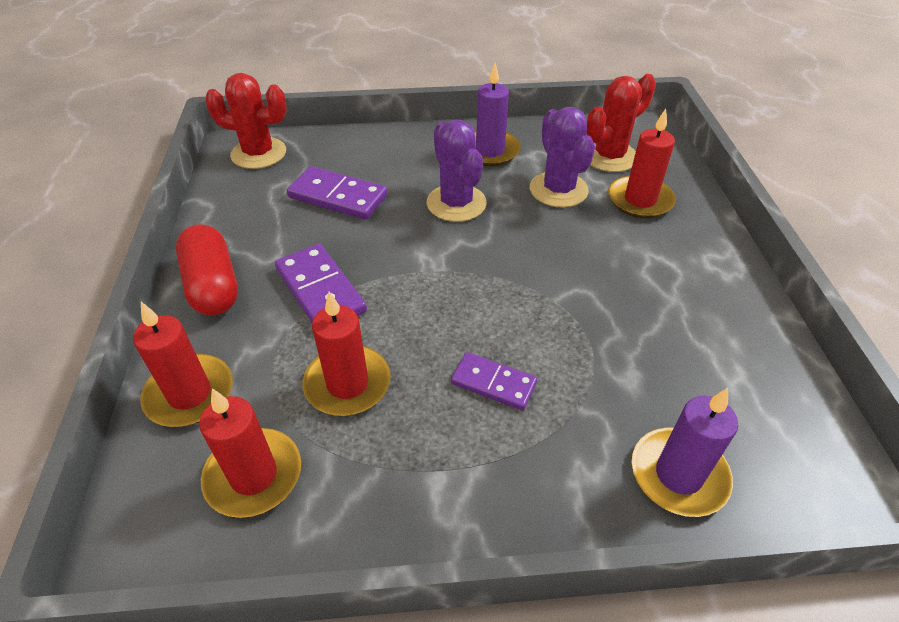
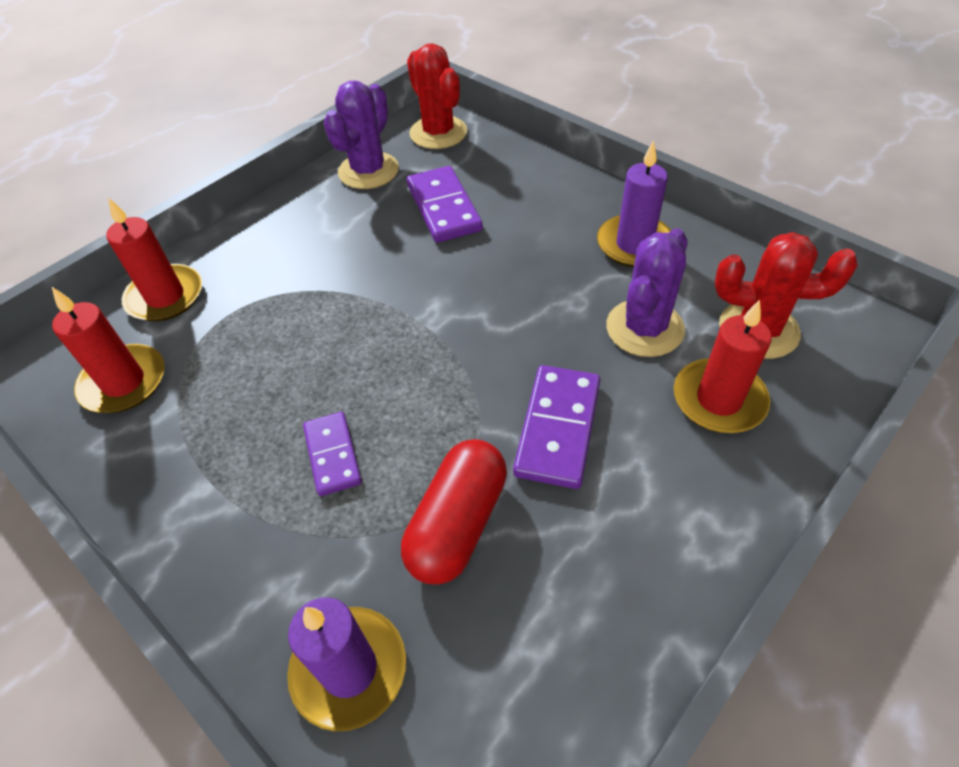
camera: 50 degrees right, 5 degrees up
red capsule [176,224,238,315] -> red capsule moved to [401,439,507,585]
purple domino [275,244,367,323] -> purple domino moved to [513,365,600,489]
red candle [303,292,391,416] -> none
purple cactus [427,120,487,222] -> purple cactus moved to [324,81,399,189]

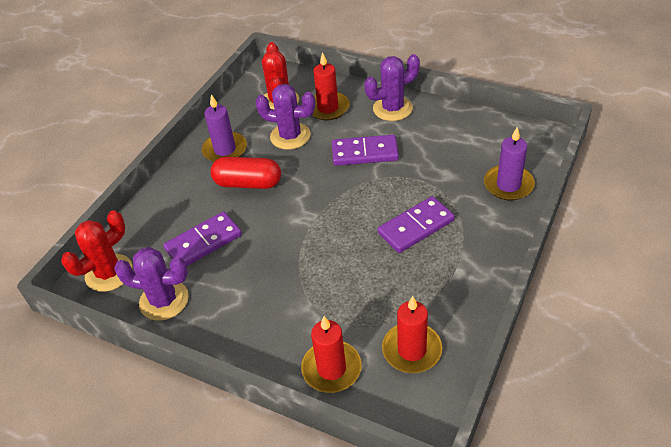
camera: 105 degrees left, 5 degrees down
purple domino [303,412,362,496] -> purple domino [378,196,455,253], size x1.54
red capsule [401,439,507,585] -> red capsule moved to [210,157,281,189]
none -> purple cactus [364,54,420,121]

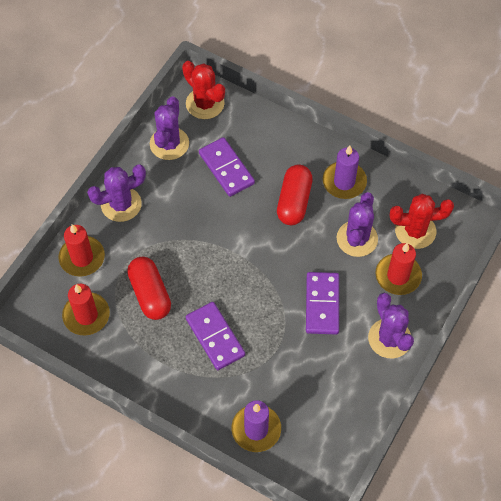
camera: 90 degrees right, 15 degrees up
none -> purple cactus [87,165,146,222]
none -> red capsule [127,257,171,320]

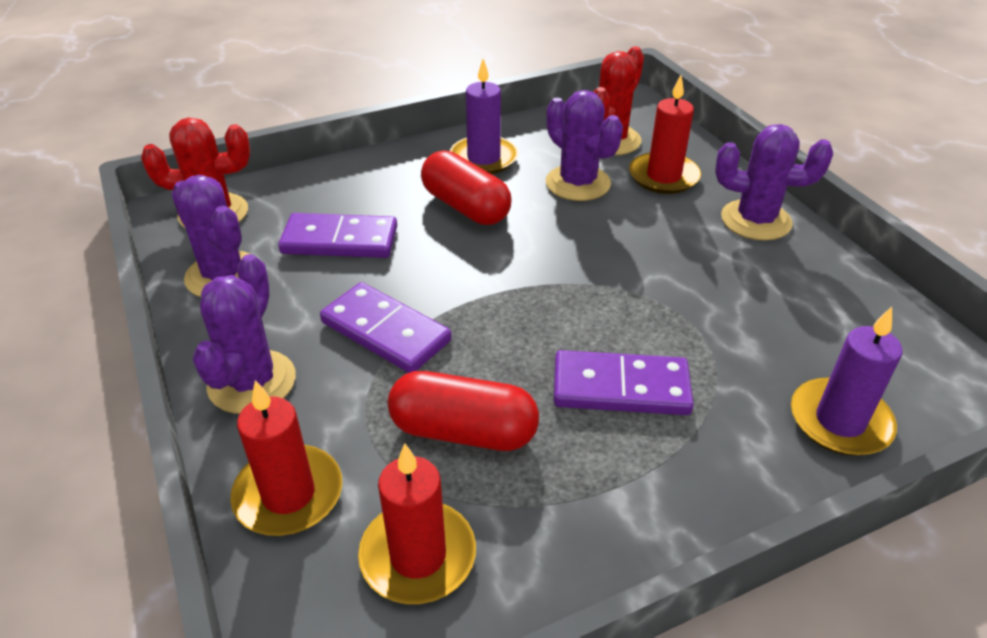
camera: 55 degrees left, 20 degrees down
purple domino [306,272,339,334] -> purple domino moved to [320,282,452,373]

